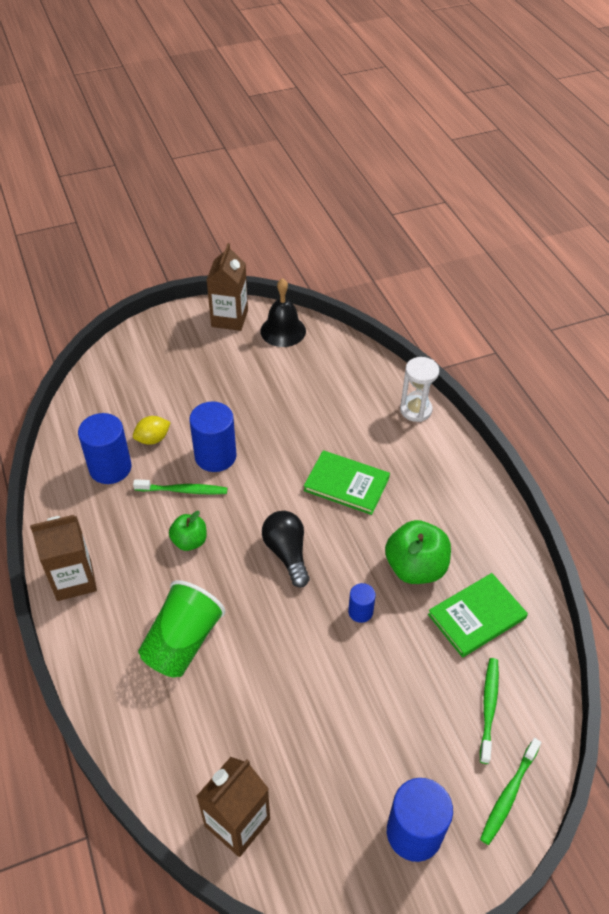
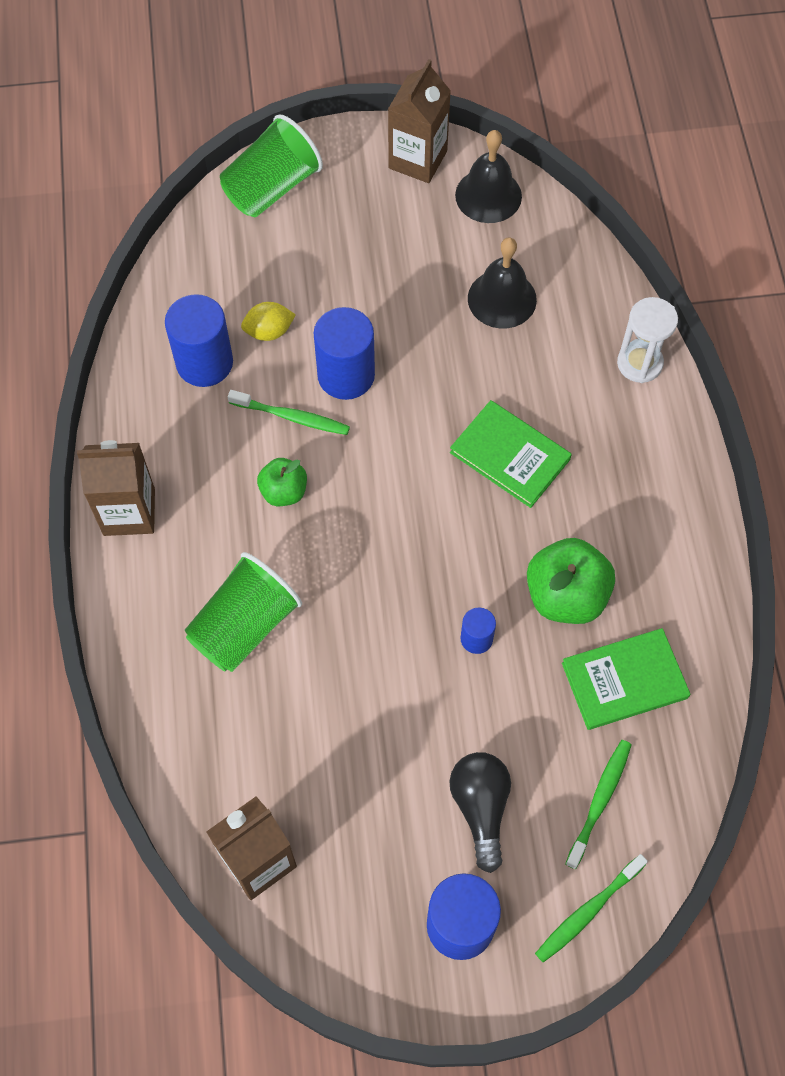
camera: 15 degrees right, 15 degrees up
black light bulb [262,511,310,587] -> black light bulb moved to [450,752,511,873]
none -> green cup [220,114,323,217]
none -> black bell [468,237,537,328]

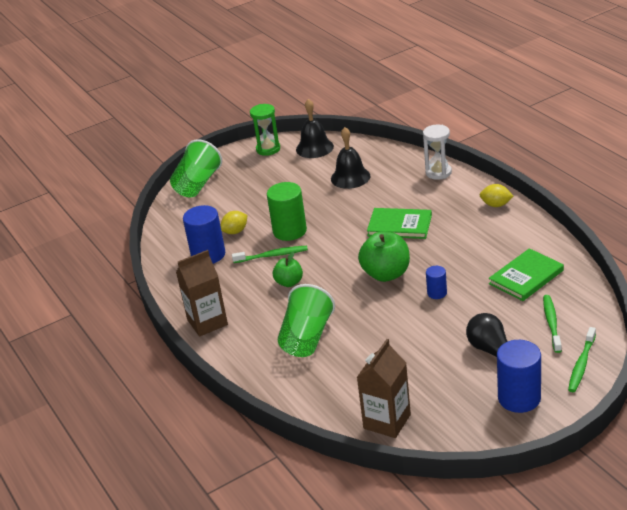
camera: 20 degrees left, 30 degrees down
blue cylinder [314,307,375,400] -> green cylinder [267,182,307,241]
brown carton [388,59,451,183] -> green hourglass [250,104,280,156]
green apple [527,538,615,624] -> green apple moved to [358,231,410,282]
none -> yellow lemon [480,184,513,207]

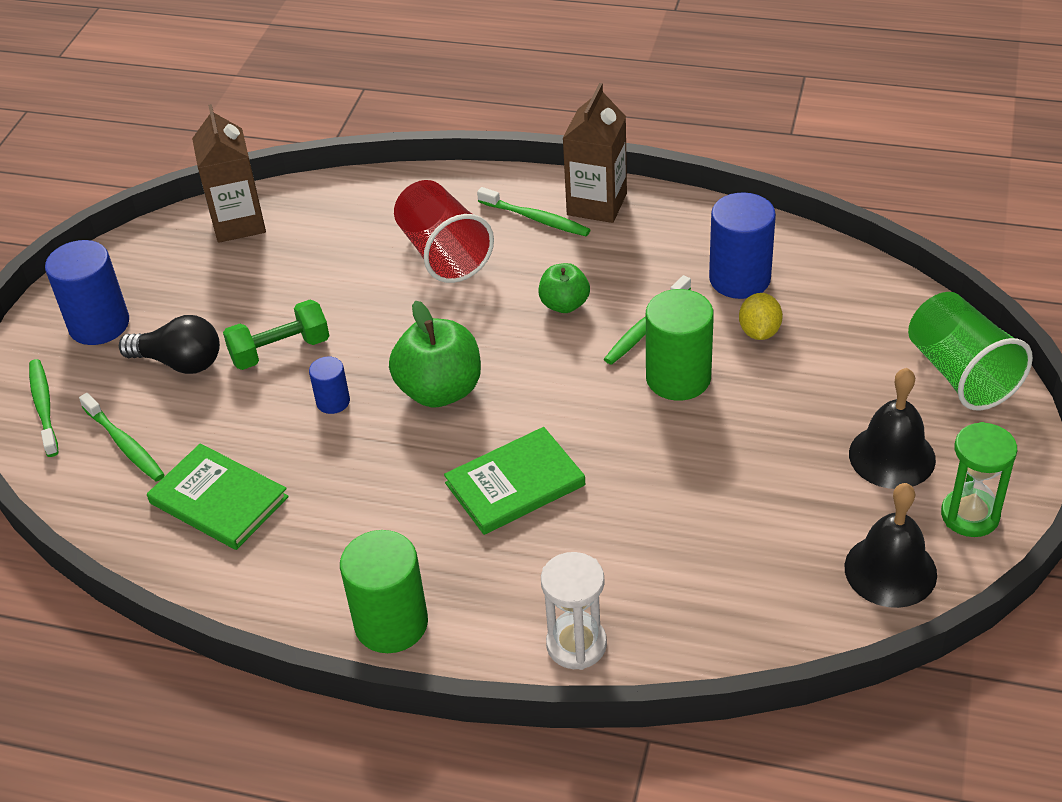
camera: 135 degrees right, 10 degrees up
green cup [278,284,335,357] -> red cup [394,180,494,283]
black bell [331,127,370,189] -> black bell moved to [849,368,936,489]
yellow lemon [480,184,513,207] -> green cylinder [340,530,428,653]
green book [489,248,564,301] -> green book turned 60 degrees counterclockwise [147,443,289,550]
none -> green dumbbell [223,300,329,370]
none -> green toothbrush [477,187,590,236]

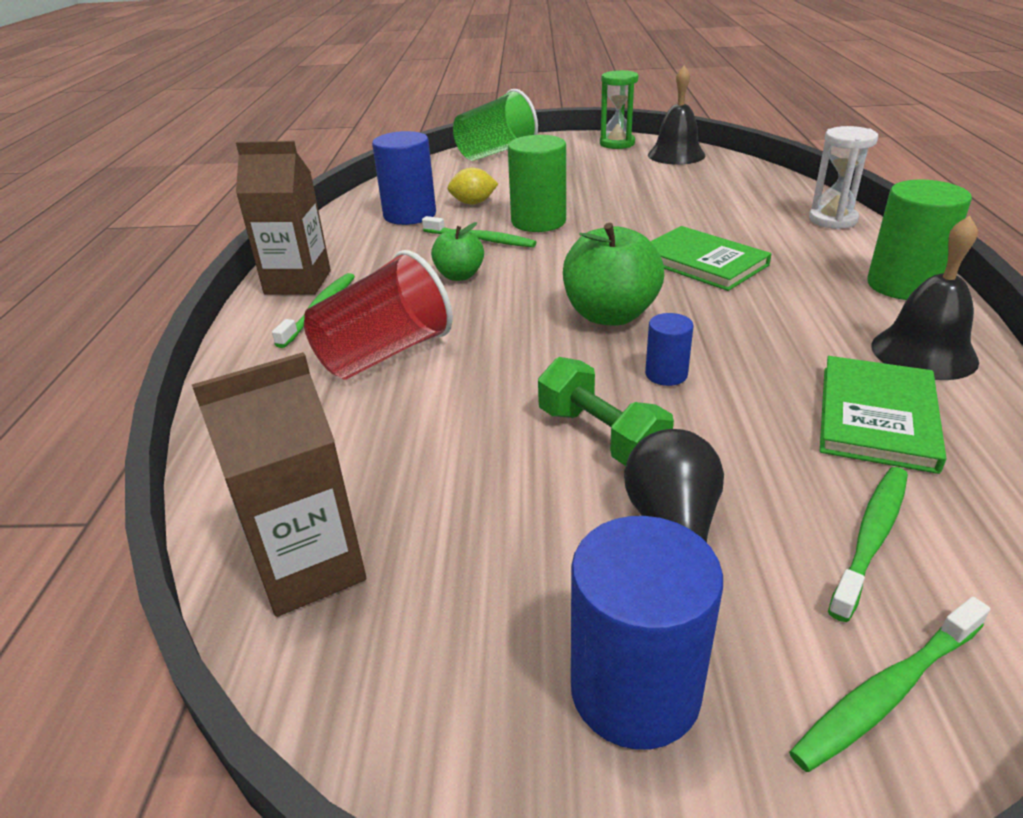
camera: 105 degrees left, 10 degrees down
black bell [849,368,936,489] -> black bell moved to [871,216,979,380]

